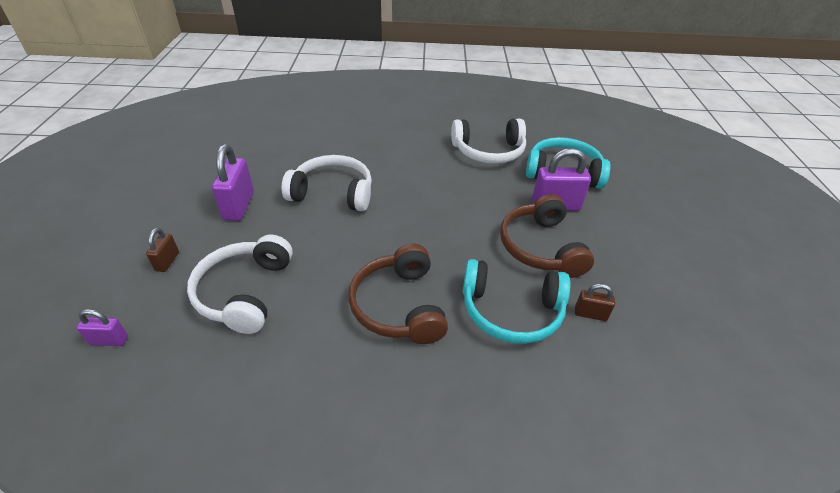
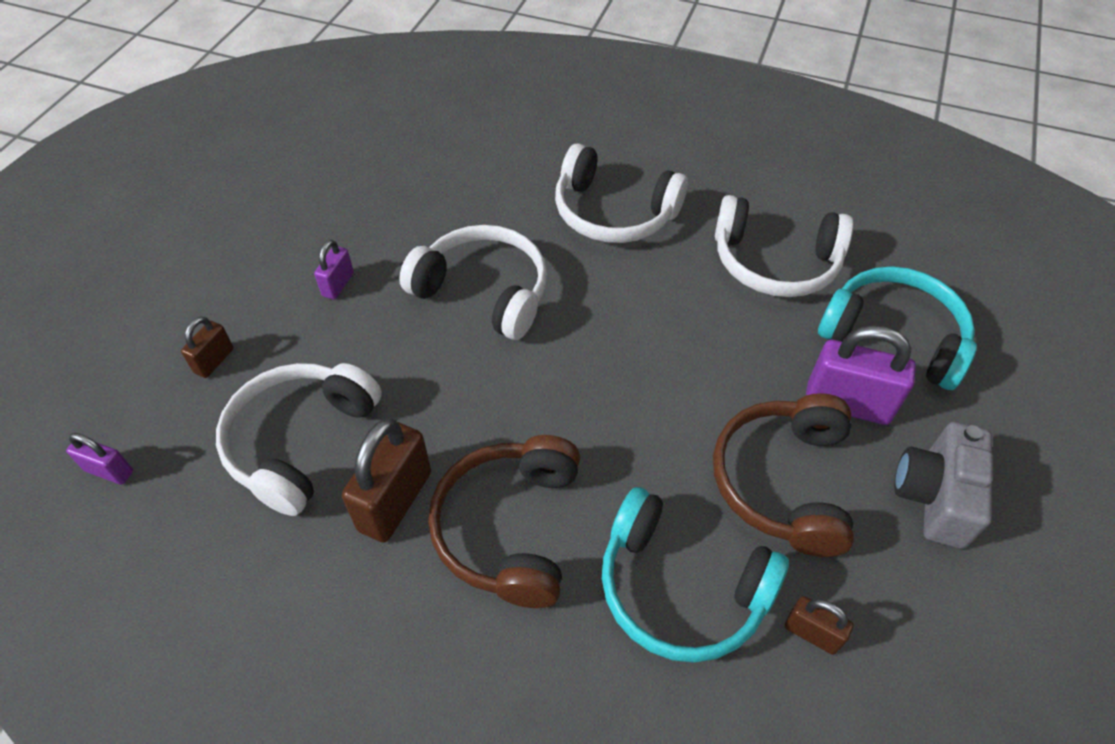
camera: 20 degrees right, 10 degrees up
purple padlock [212,144,254,221] -> purple padlock [314,240,354,300], size x0.54
none -> brown padlock [342,418,431,543]
none -> white headphones [555,143,688,243]
none -> grey camera [894,422,993,549]

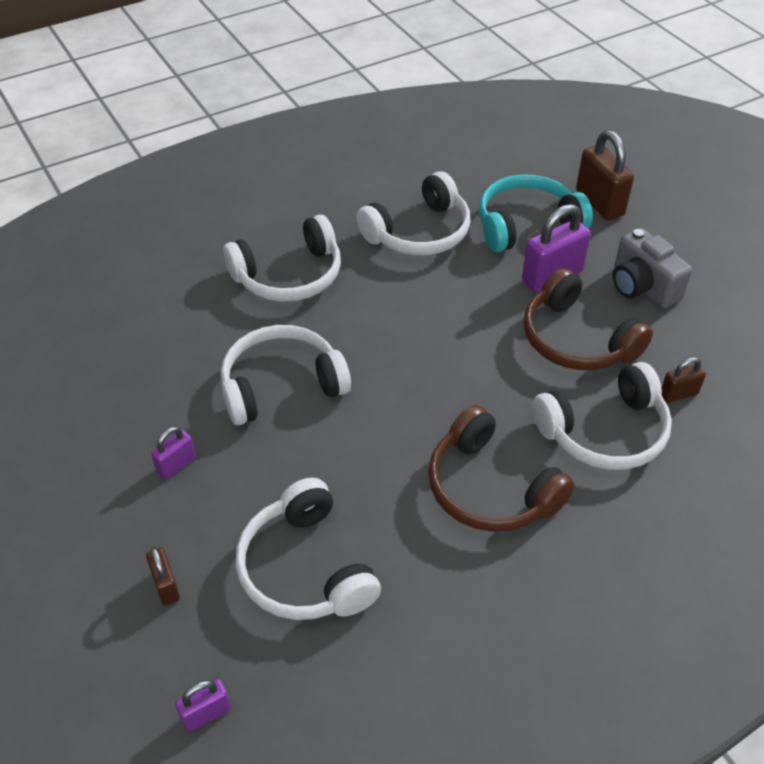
camera: 50 degrees left, 5 degrees down
purple padlock [314,240,354,300] -> purple padlock turned 75 degrees clockwise [151,427,196,479]
brown padlock [342,418,431,543] -> brown padlock moved to [576,130,634,220]
turquoise headphones [602,487,789,663] -> white headphones [532,362,672,470]

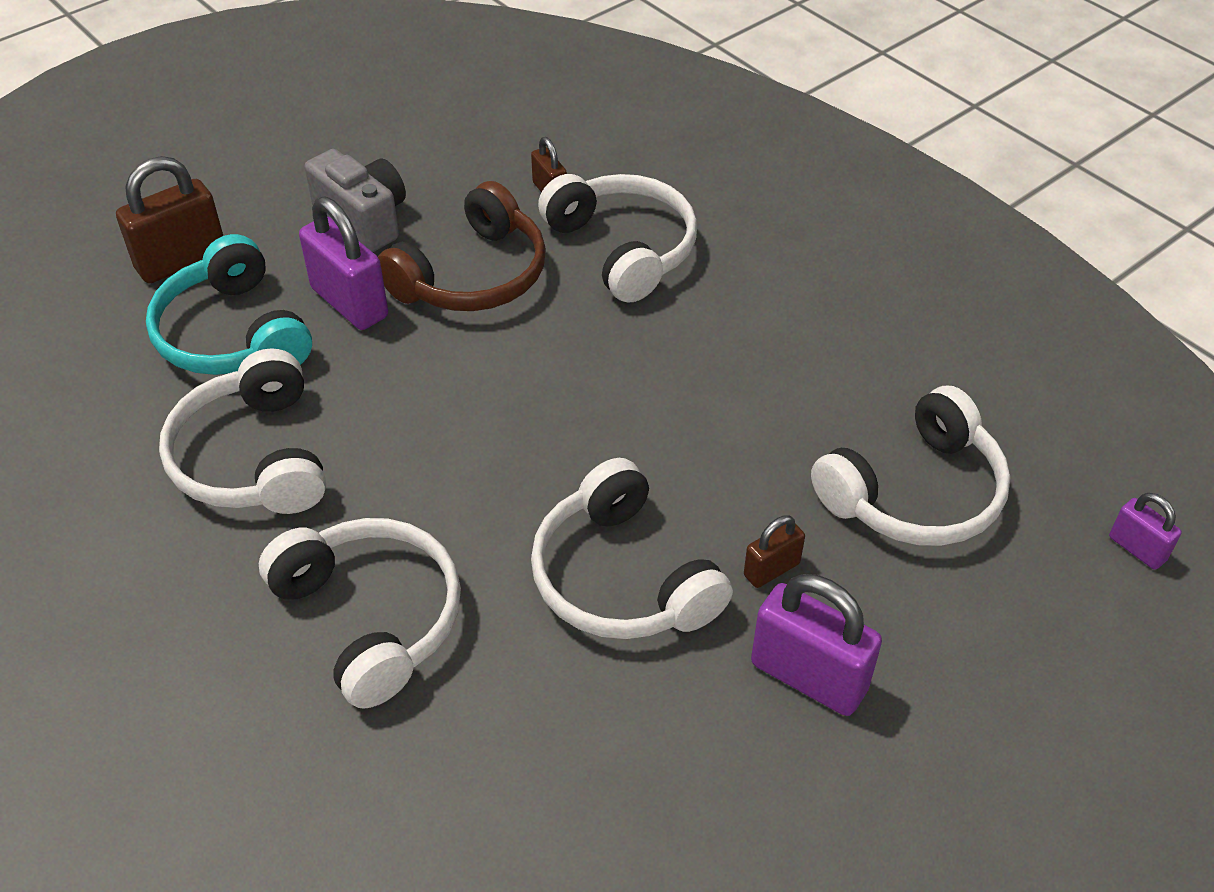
camera: 100 degrees left, 0 degrees up
brown padlock [146,547,180,605] -> brown padlock moved to [744,515,805,588]
purple padlock [151,427,196,479] -> purple padlock [751,574,882,716], size x1.86
white headphones [356,171,471,255] -> white headphones turned 150 degrees counterclockwise [159,348,326,514]
brown headphones [428,405,574,532] -> none
grey camera [613,228,692,308] -> grey camera turned 90 degrees counterclockwise [304,149,406,252]

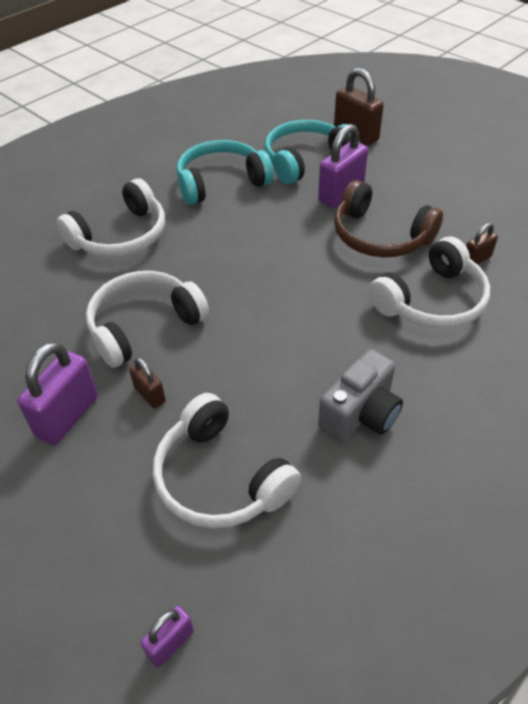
camera: 85 degrees right, 0 degrees up
white headphones [159,348,326,514] -> turquoise headphones [176,140,274,205]
grey camera [304,149,406,252] -> grey camera moved to [318,349,403,442]

